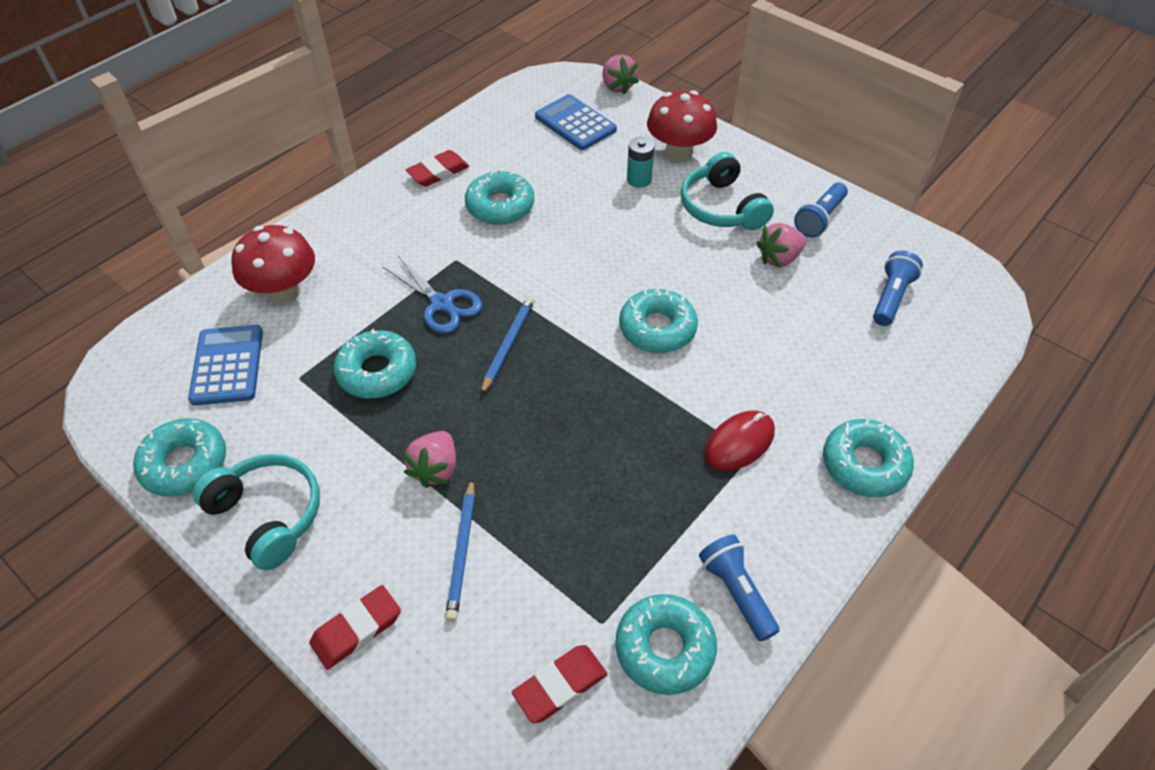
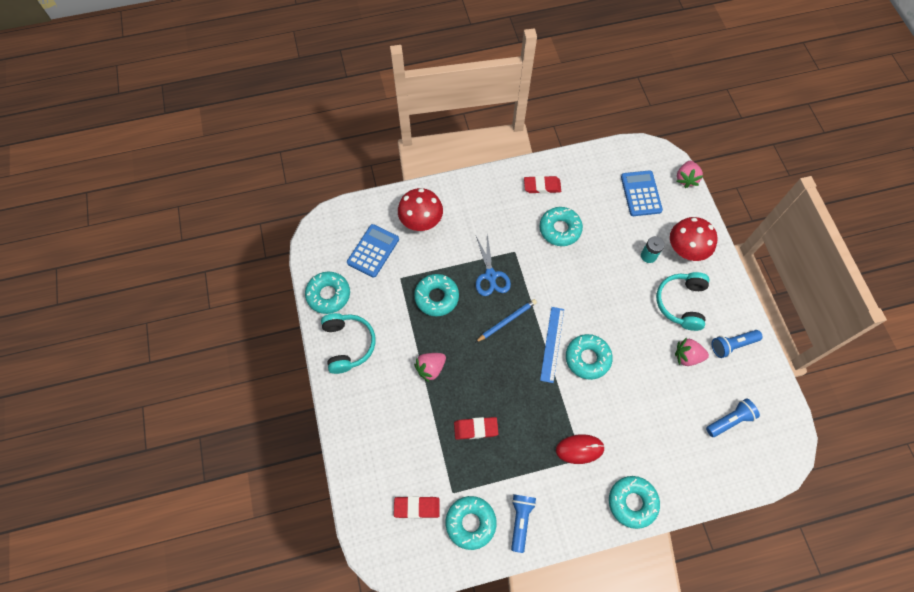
camera: 35 degrees right, 15 degrees up
red eraser [309,585,401,670] -> red eraser moved to [454,417,498,440]
blue pencil [445,478,475,622] -> none
none -> blue ruler [540,307,564,383]

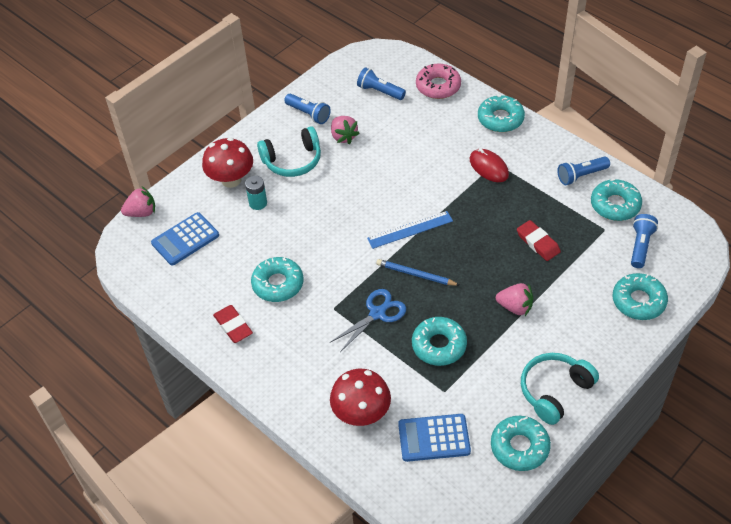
camera: 120 degrees left, 15 degrees down
red eraser [394,496,440,518] -> blue flashlight [631,214,658,268]
turquoise donut [566,334,613,380] -> turquoise donut moved to [613,273,668,320]
none -> pink donut [416,64,461,99]

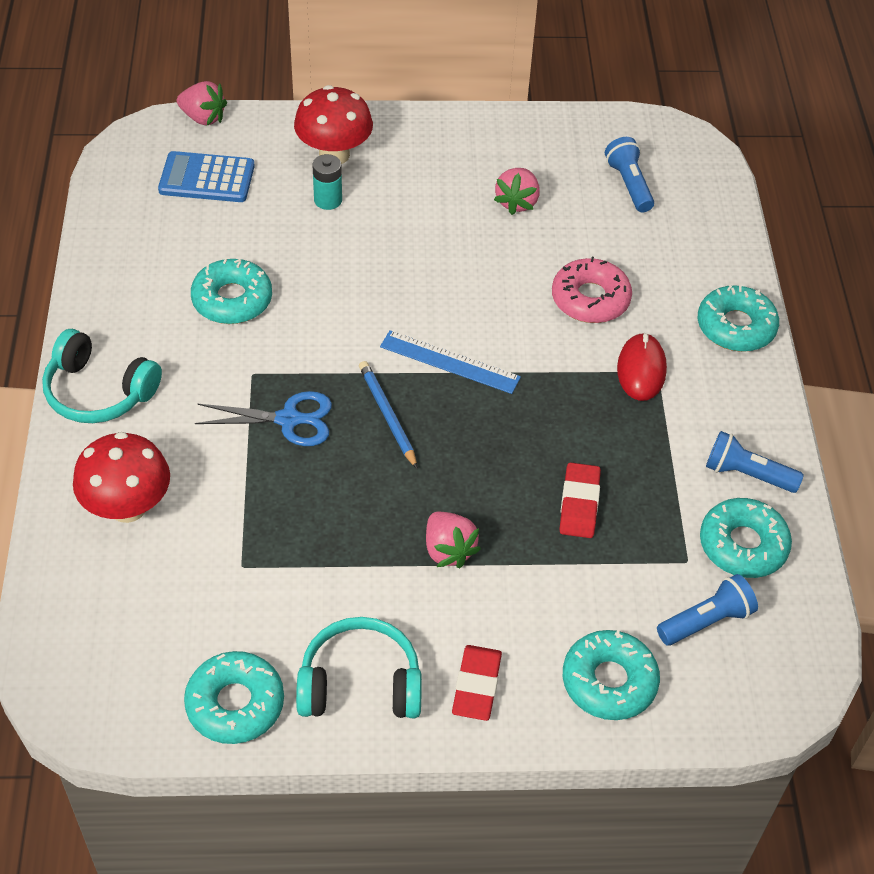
camera: 40 degrees right, 0 degrees up
red eraser [213,305,253,343] -> red eraser moved to [452,645,502,721]
turquoise headphones [257,126,321,177] -> turquoise headphones moved to [42,329,162,423]
blue flashlight [284,94,331,124] -> none
blue calculator [398,414,471,462] -> none
turquoise donut [412,317,467,366] -> none
pink donut [416,64,461,99] -> pink donut moved to [552,257,632,323]

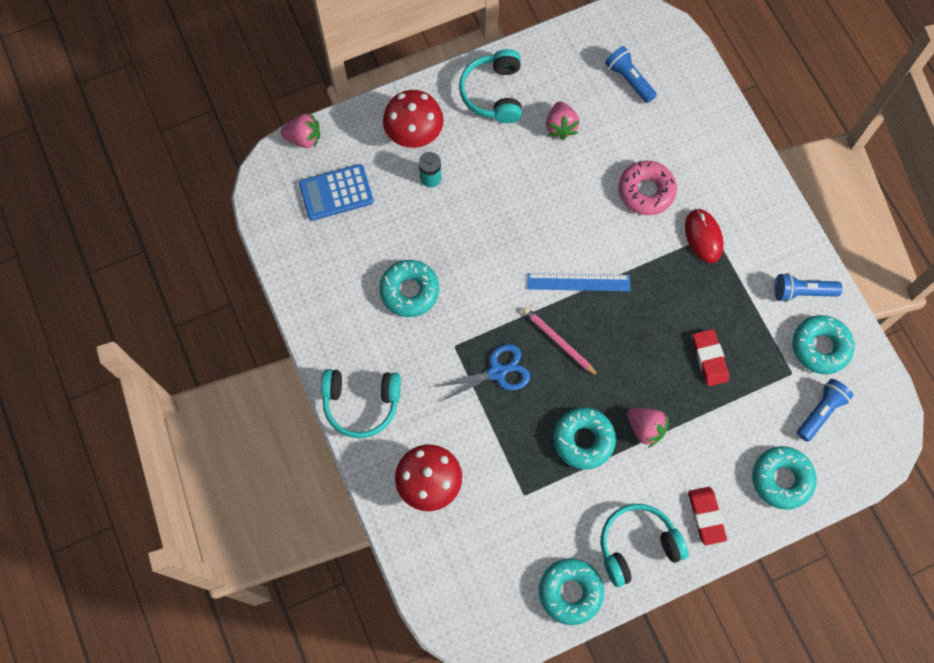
camera: 20 degrees left, 20 degrees up
blue pencil [359,361,418,469] -> pink pencil [522,307,599,377]
turquoise donut [698,285,779,352] -> turquoise donut moved to [553,408,616,470]
none -> turquoise headphones [459,49,522,123]

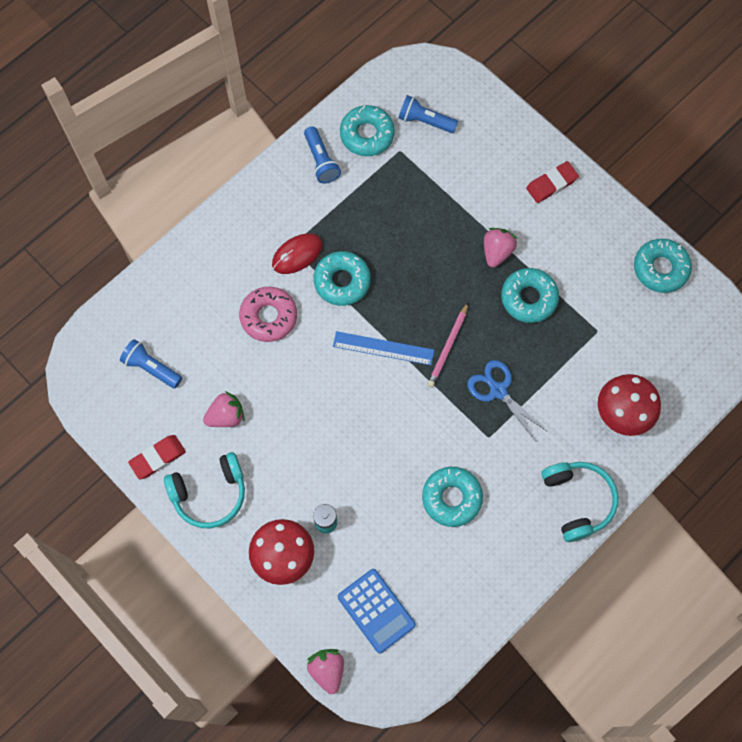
camera: 110 degrees left, 0 degrees up
blue ruler [527,273,630,291] -> blue ruler turned 60 degrees counterclockwise [333,331,434,365]
turquoise headphones [601,504,689,587] -> none
blue flashlight [605,46,657,103] -> blue flashlight turned 90 degrees clockwise [120,339,182,389]
red eraser [693,329,729,386] -> red eraser moved to [128,435,186,479]
turquoise donut [752,446,817,510] -> turquoise donut moved to [313,251,371,306]

